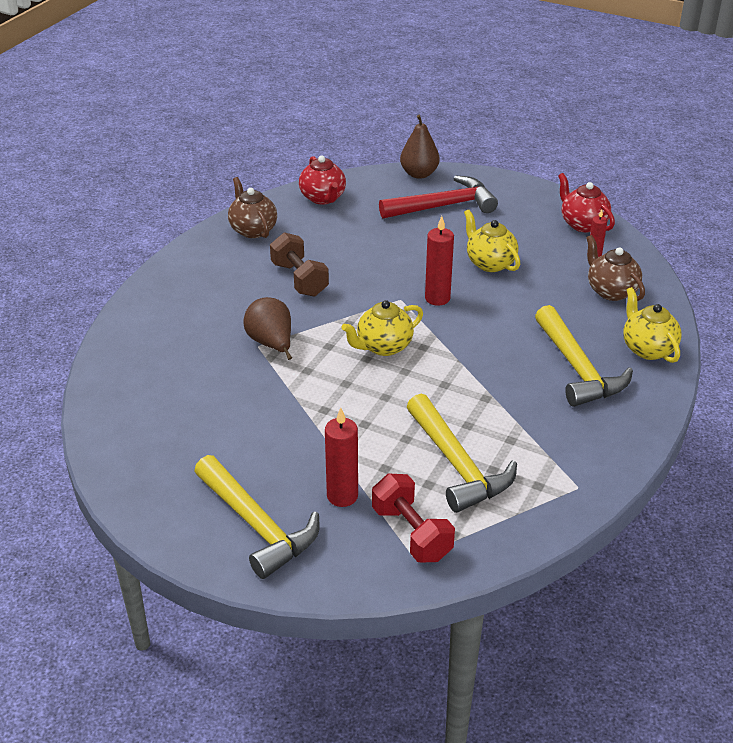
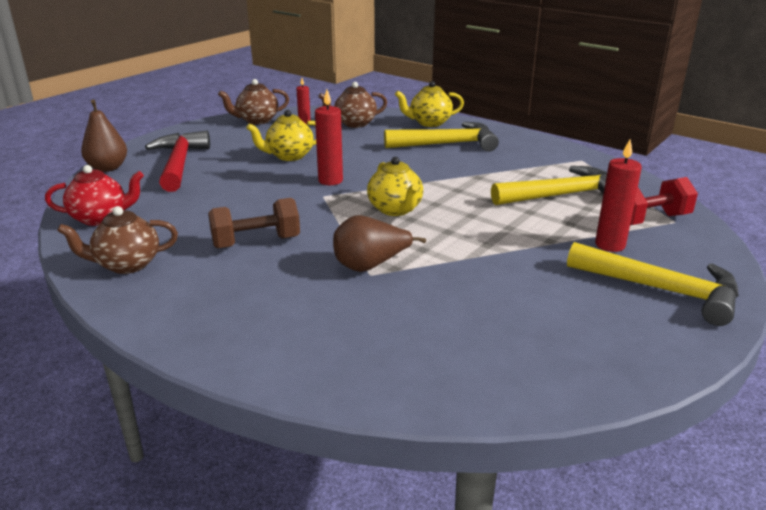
camera: 80 degrees left, 10 degrees down
yellow hammer [194,455,320,579] -> yellow hammer turned 60 degrees clockwise [567,242,739,326]
red teapot [558,173,615,232] -> brown teapot [218,79,289,124]

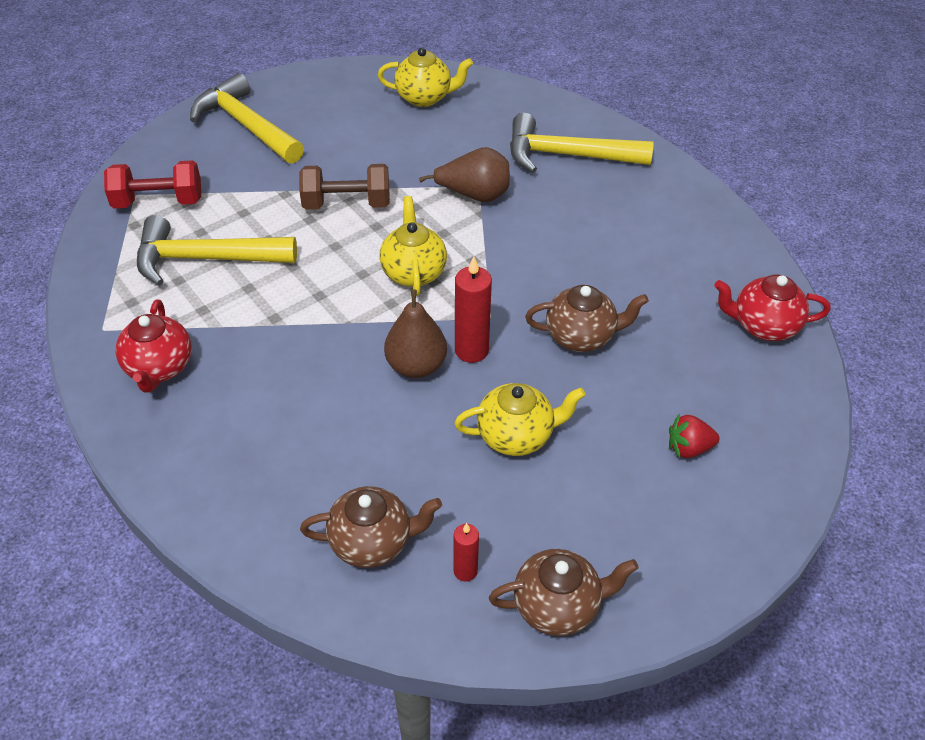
camera: 165 degrees left, 20 degrees up
brown teapot [57,206,178,274] -> brown teapot moved to [525,285,649,352]
brown pear [81,100,127,172] -> brown pear moved to [384,289,447,378]
red hammer [145,130,210,192] -> red strawberry [669,414,720,458]
brown dumbbell [208,198,300,249] -> brown dumbbell moved to [299,164,390,210]
yellow hammer [384,122,499,152] -> yellow hammer moved to [510,113,653,173]
yellow teapot [395,81,464,127] -> yellow teapot moved to [378,47,473,107]
red candle [595,139,642,252] -> none
none -> red teapot [115,300,192,393]

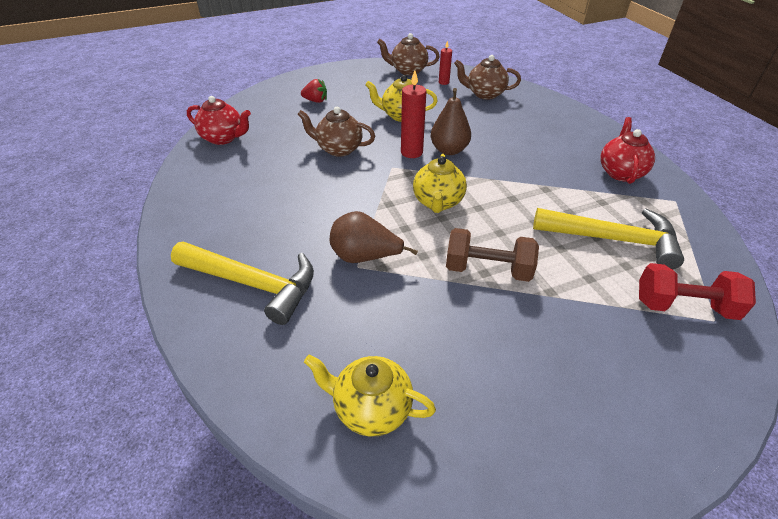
camera: 165 degrees left, 5 degrees down
yellow hammer [190,73,304,164] -> none

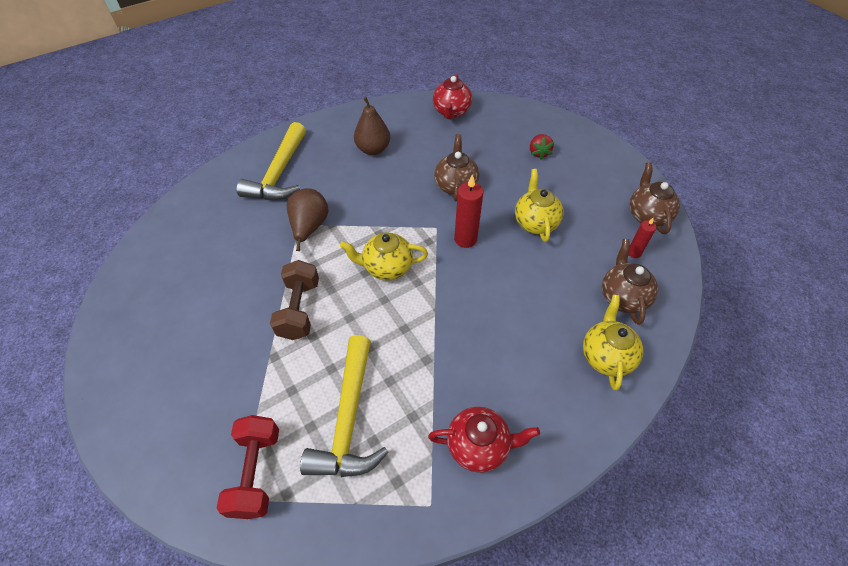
camera: 80 degrees right, 10 degrees up
yellow teapot [304,355,436,437] -> yellow teapot moved to [583,294,643,391]
brown pear [431,88,471,155] -> brown pear moved to [354,97,390,155]

